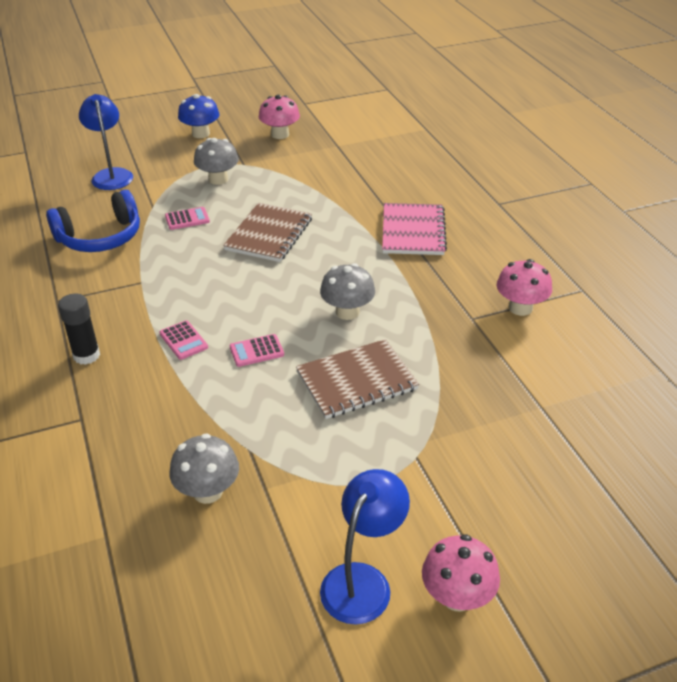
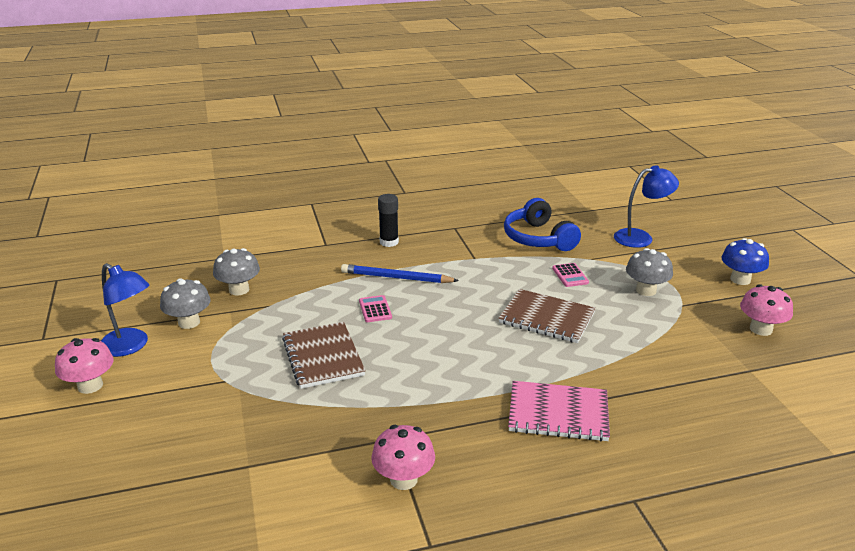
camera: 95 degrees right, 10 degrees down
pink calculator [159,320,208,360] -> blue pencil [341,264,459,283]
grey mushroom [320,263,375,320] -> grey mushroom moved to [160,278,211,329]

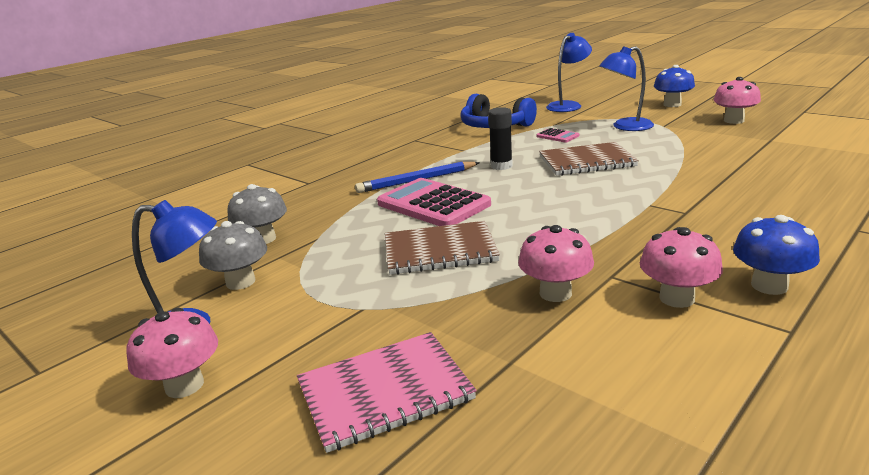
camera: 30 degrees left, 5 degrees down
brown notebook [282,322,366,389] -> brown notebook turned 45 degrees counterclockwise [385,221,500,275]
pink calculator [359,295,392,322] -> pink calculator [377,178,491,226], size x2.19
black glue stick [378,194,399,247] -> black glue stick moved to [488,107,513,170]
pink notebook [508,381,610,442] -> pink notebook moved to [297,332,477,453]
grey mushroom [626,248,673,296] -> blue lamp [599,46,654,131]
none -> pink mushroom [518,225,594,302]
none -> blue mushroom [733,215,820,295]

